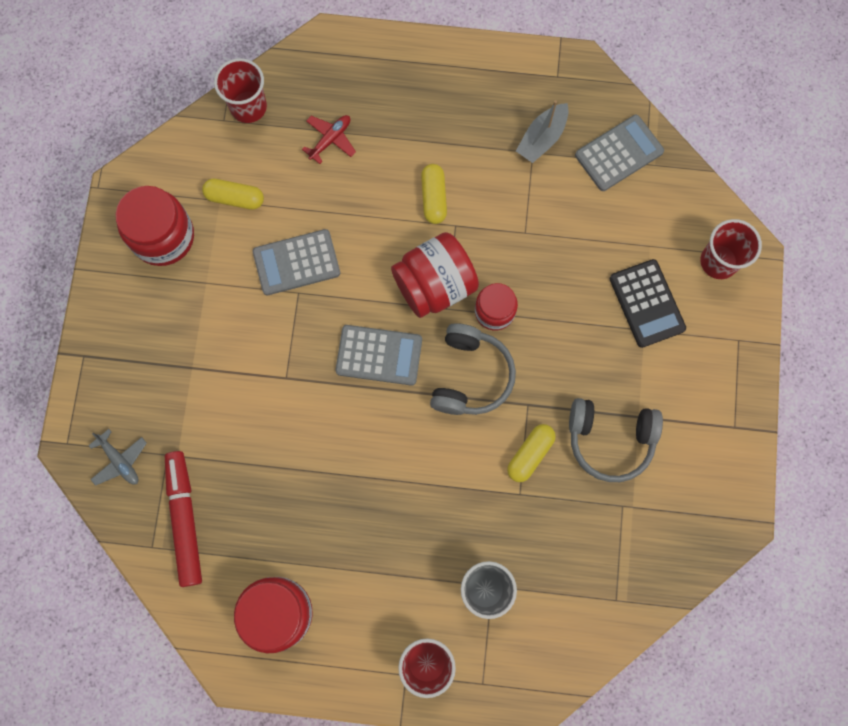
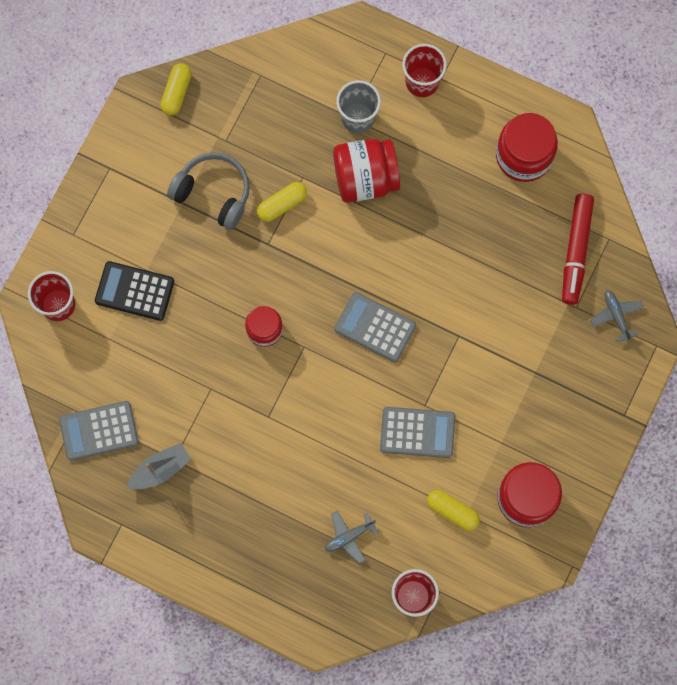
camera: 160 degrees left, 0 degrees up
red plane [302,115,356,164] -> grey plane [325,510,379,564]
red jar [391,232,479,318] -> red jar moved to [333,139,400,203]
yellow capsule [421,164,447,224] -> yellow capsule moved to [160,63,192,115]
grey headphones [430,323,516,415] -> none
black calculator [610,259,686,348] -> black calculator turned 75 degrees counterclockwise [95,261,174,321]

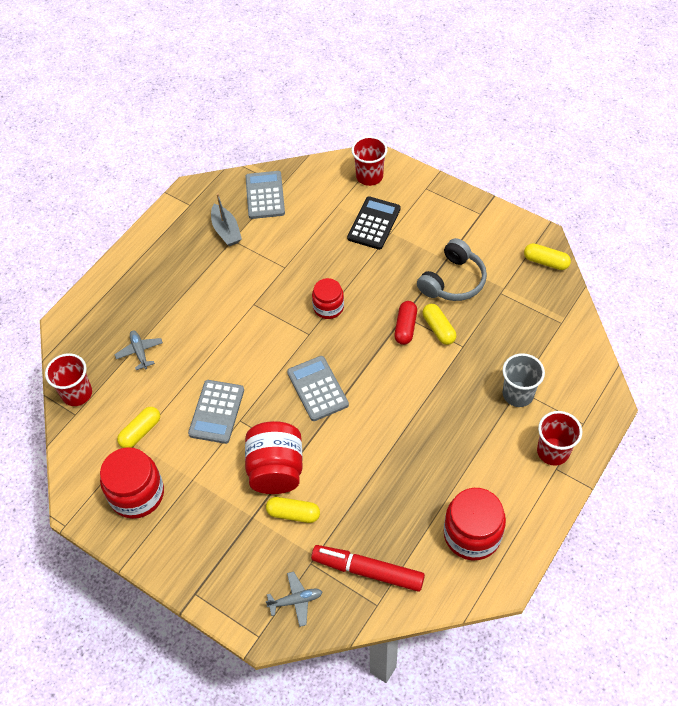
camera: 100 degrees right, 20 degrees down
red jar [333,139,400,203] -> red jar moved to [245,421,303,494]
grey calculator [334,292,416,362] -> grey calculator turned 60 degrees counterclockwise [287,356,349,421]
none -> yellow capsule [266,497,320,523]
none -> red capsule [394,301,417,345]

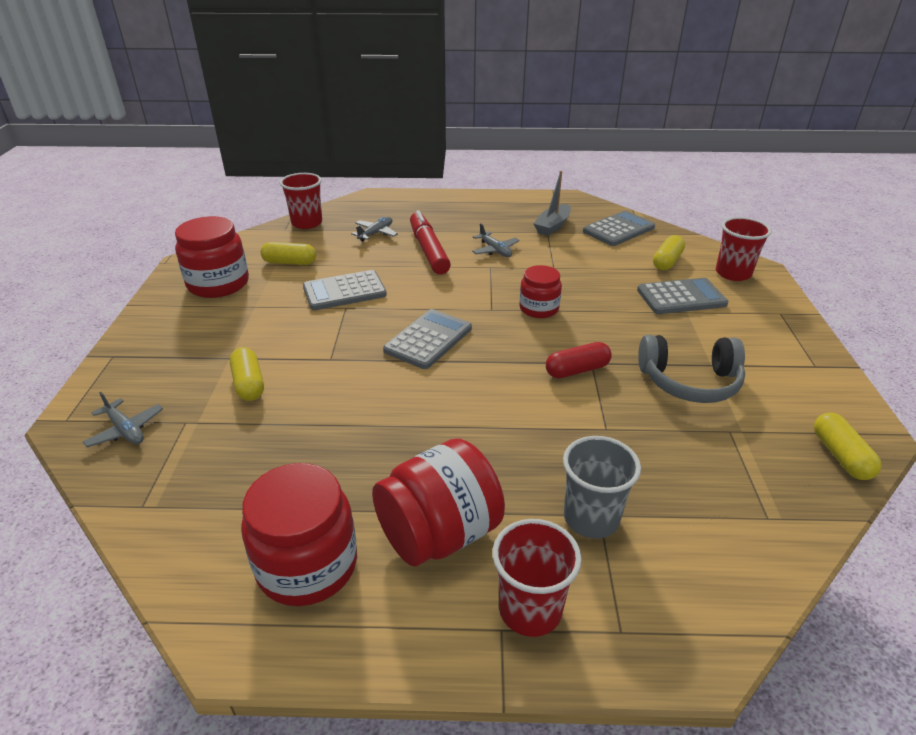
camera: 55 degrees right, 20 degrees down
red jar [245,421,303,494] -> red jar moved to [372,439,505,567]
red marker [311,545,425,592] -> red marker moved to [410,210,451,274]
black calculator [347,197,401,250] -> grey calculator [637,278,728,314]
yellow capsule [422,304,457,345] -> yellow capsule moved to [653,235,685,270]
none -> grey plane [472,223,519,257]

